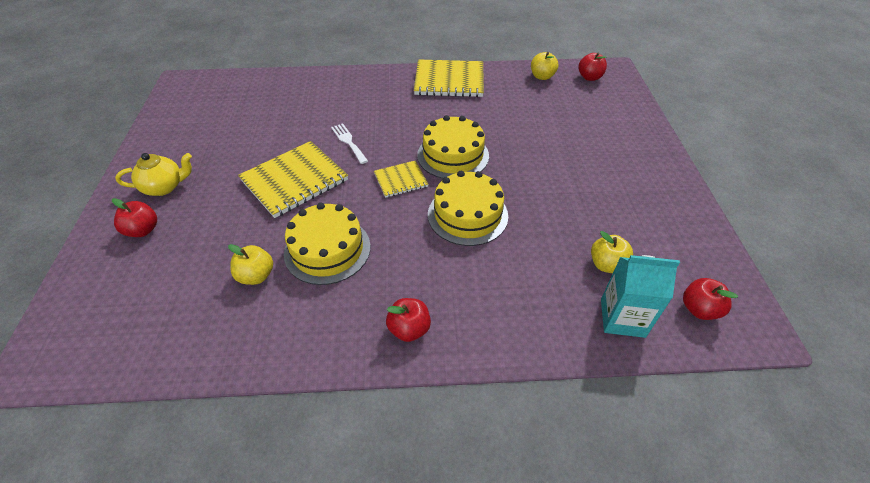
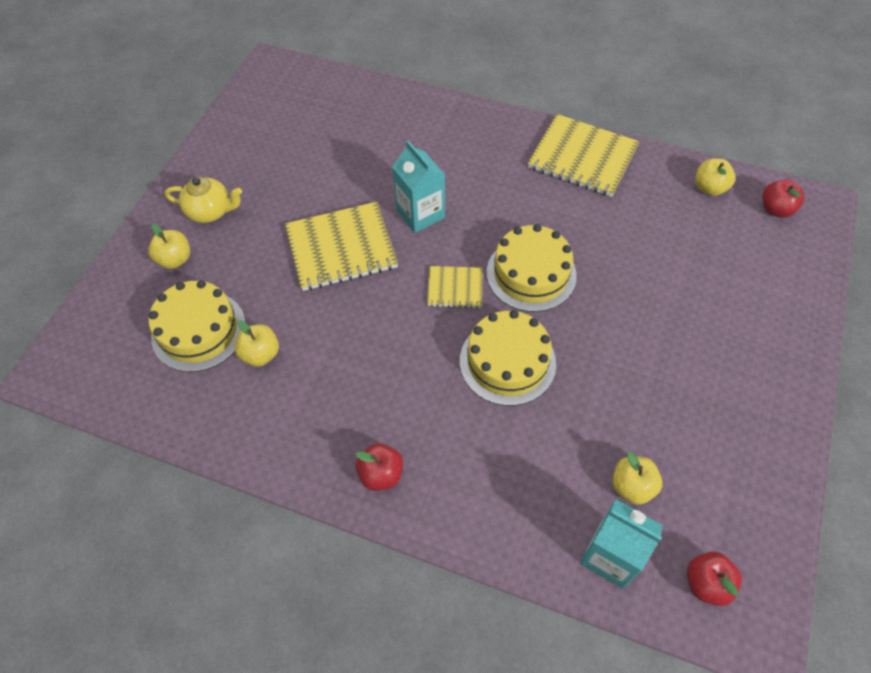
camera: 25 degrees right, 10 degrees up
red apple [112,198,157,237] -> yellow apple [148,224,190,269]
yellow cake [284,203,371,285] -> yellow cake moved to [149,280,246,372]
white fork [331,123,368,164] -> turquoise carton [392,141,445,233]

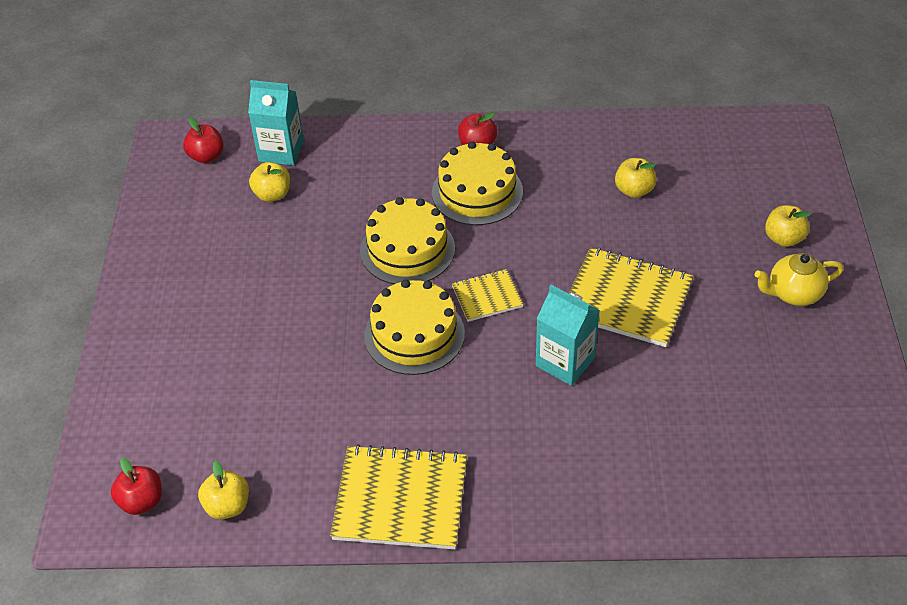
camera: 160 degrees right, 10 degrees down
yellow cake [149,280,246,372] -> yellow cake moved to [432,141,523,225]
yellow notebook [285,202,398,291] -> yellow notebook turned 60 degrees clockwise [569,247,694,347]

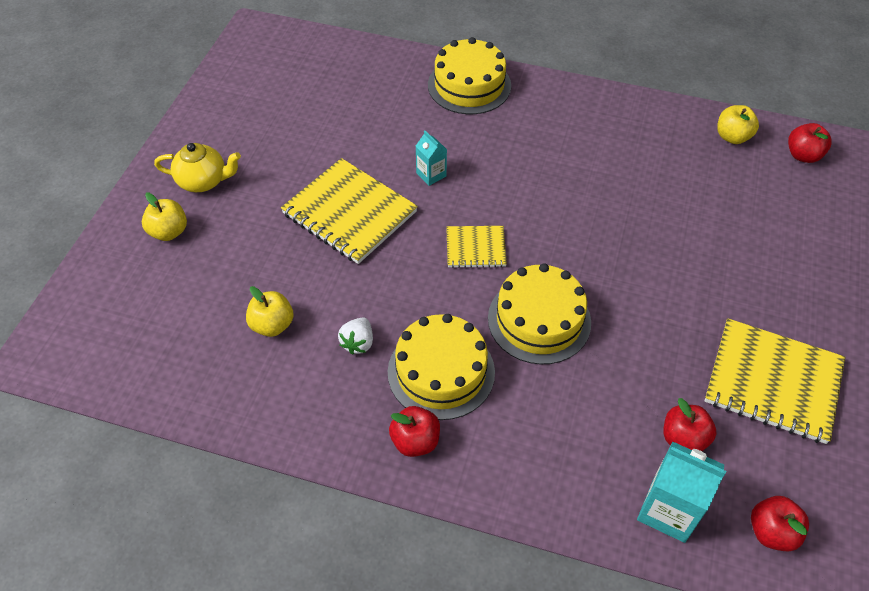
camera: 165 degrees left, 5 degrees up
yellow apple [249,162,290,202] -> red apple [664,398,717,451]
yellow notebook [330,444,467,549] -> yellow notebook moved to [705,318,845,444]
yellow cake [364,280,465,375] -> yellow cake moved to [428,37,511,114]
turquoise carton [536,285,600,386] -> turquoise carton [416,131,447,186], size x0.57
none -> white strawberry [338,317,373,355]

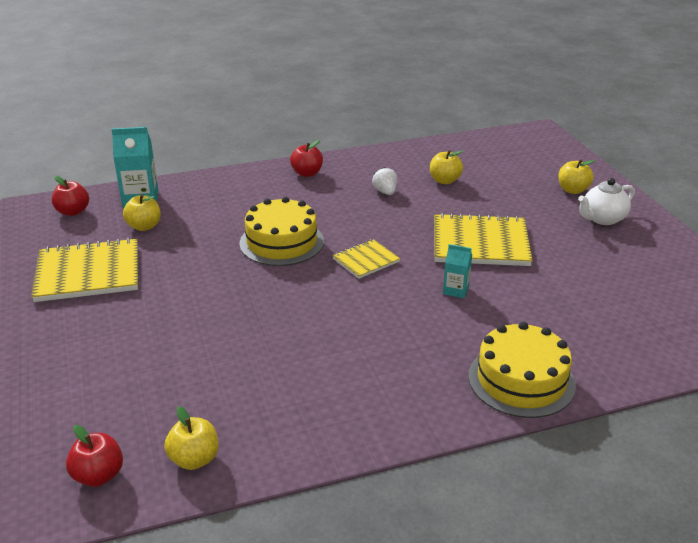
camera: 145 degrees right, 20 degrees down
yellow teapot [154,143,241,192] -> white teapot [578,178,635,225]
yellow cake [388,314,495,420] -> none
red apple [664,398,717,451] -> yellow apple [123,194,161,231]

